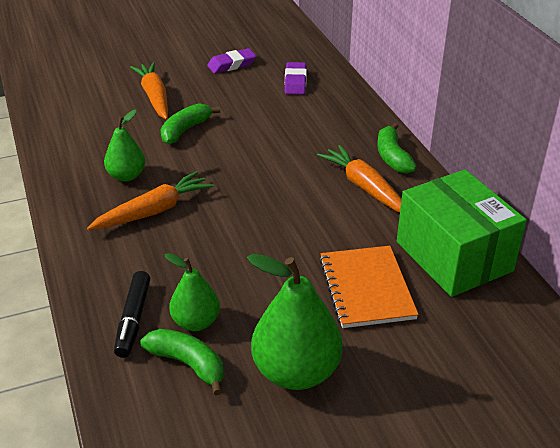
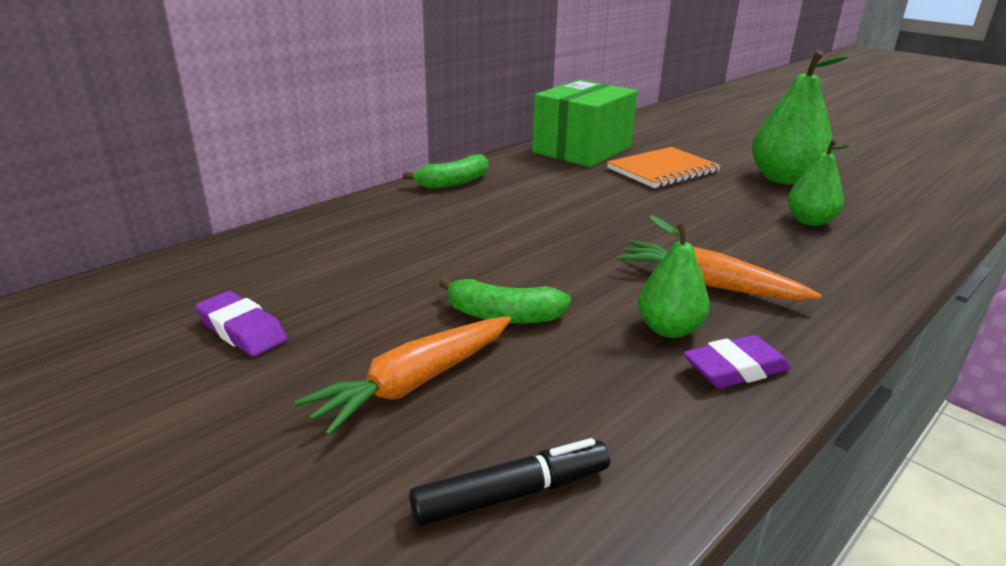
camera: 115 degrees left, 10 degrees down
black marker [114,271,150,358] -> black marker moved to [409,438,610,526]
green banana [140,329,224,396] -> none
purple eraser [285,62,307,95] -> purple eraser moved to [683,335,791,388]
orange carrot [317,145,402,212] -> none

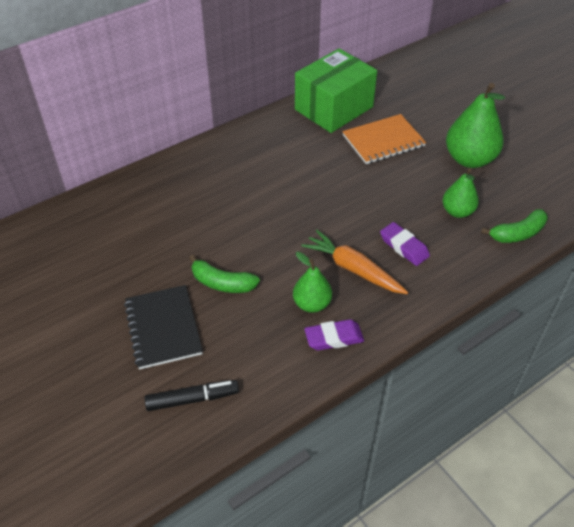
camera: 10 degrees right, 20 degrees up
purple eraser [195,291,287,357] -> purple eraser moved to [380,222,430,266]
orange carrot [295,316,511,436] -> black notebook [124,285,203,370]
green banana [403,154,488,189] -> green banana moved to [481,209,548,243]

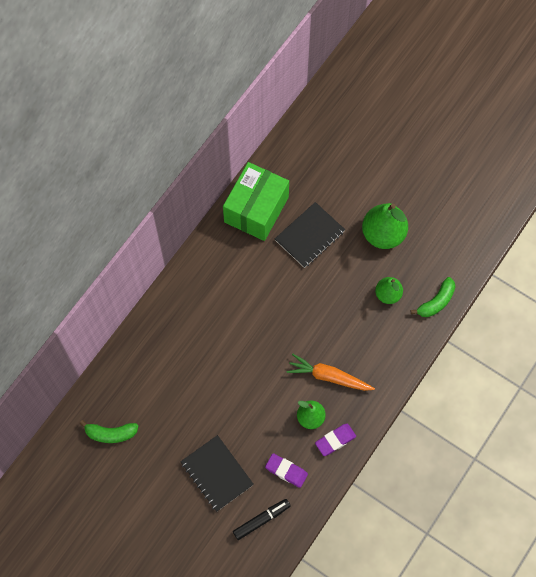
camera: 20 degrees left, 20 degrees up
green banana [189,255,260,293] -> green banana moved to [79,420,138,443]
orange notebook [342,114,426,164] -> black notebook [275,202,345,268]
purple eraser [380,222,430,266] -> purple eraser moved to [265,453,308,488]

